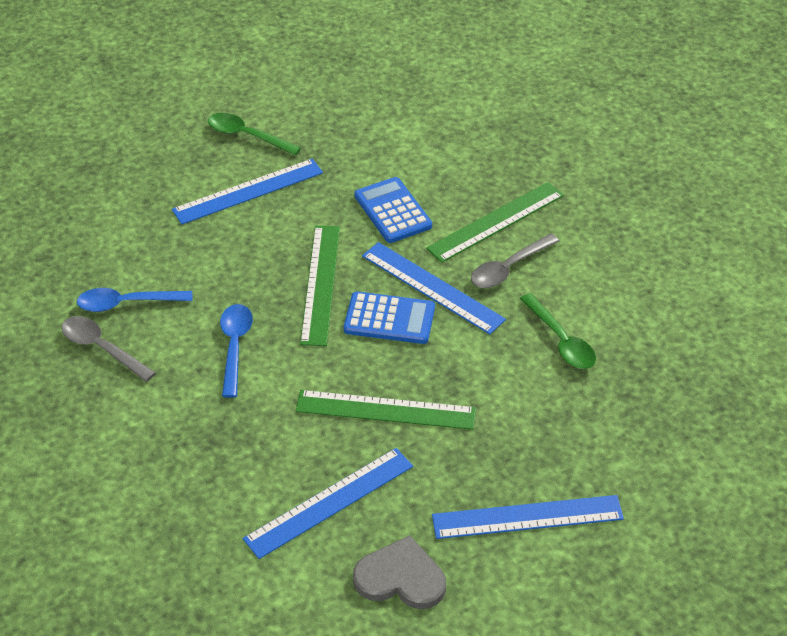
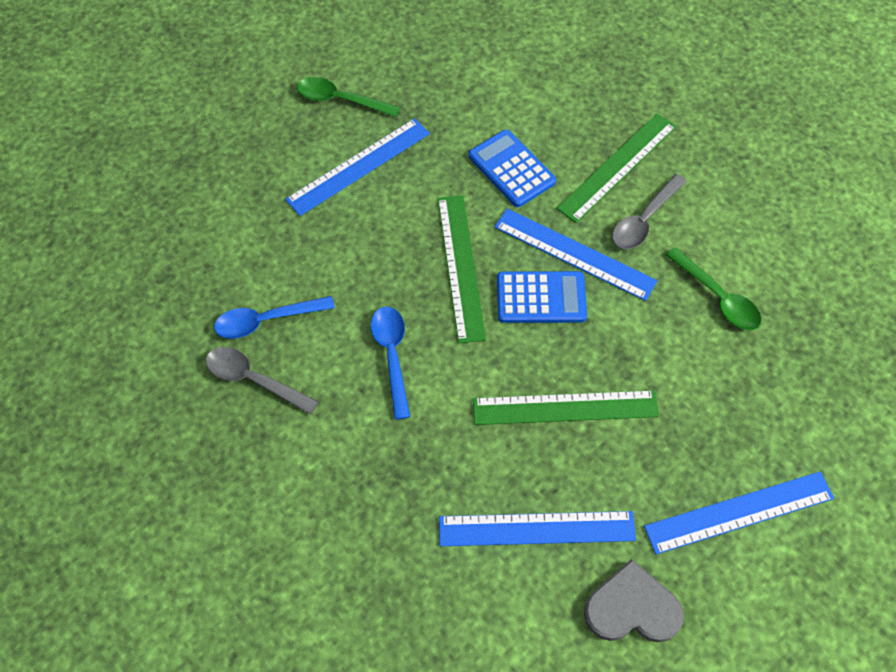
camera: 10 degrees left, 15 degrees up
blue ruler [243,448,413,559] -> blue ruler turned 45 degrees clockwise [439,511,636,546]

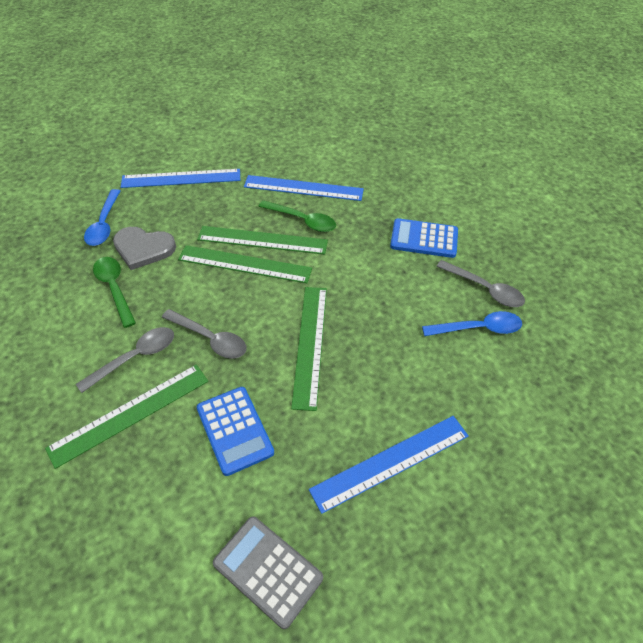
camera: 170 degrees left, 10 degrees down
green spoon [297,77,400,117] -> green spoon moved to [258,200,336,232]
blue spoon [371,307,410,420] -> blue spoon moved to [84,189,120,246]
blue ruler [494,208,657,301] -> grey spoon [162,309,247,359]
blue calculator [497,271,587,323] -> blue calculator moved to [390,218,458,258]
grey heart [584,559,684,642] -> grey heart moved to [113,227,176,270]
none -> green ruler [178,245,312,283]
none -> grey calculator [213,516,323,629]

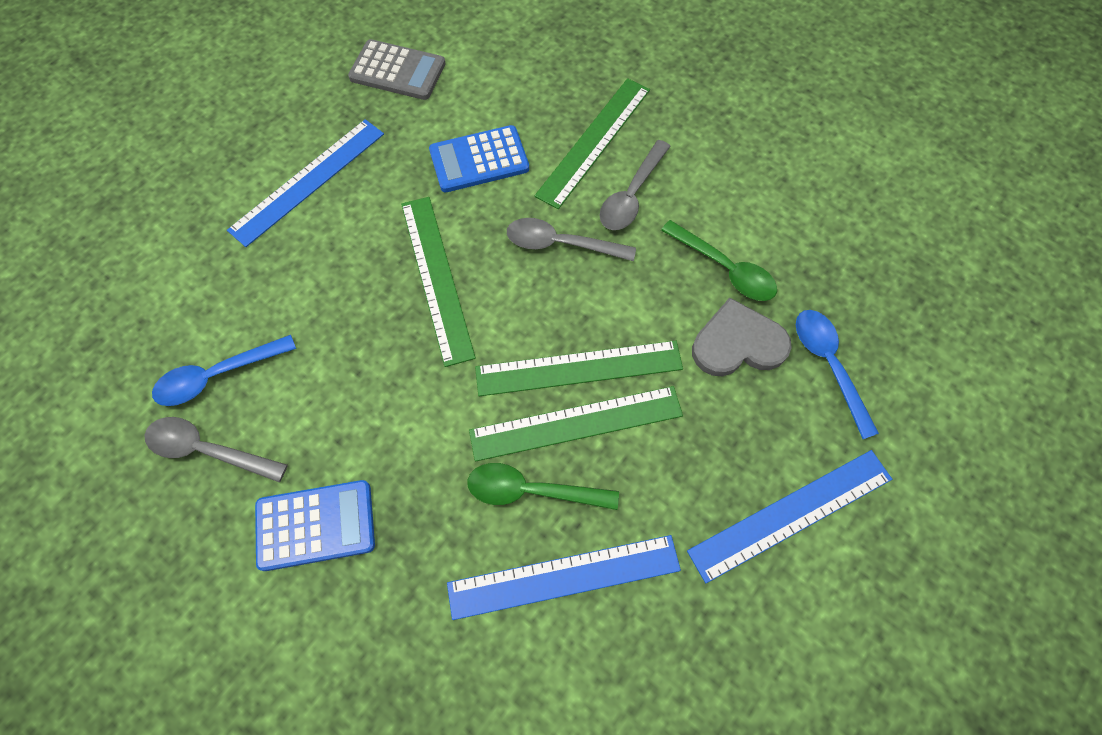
camera: 160 degrees right, 15 degrees up
blue calculator [197,387,274,476] -> blue calculator turned 60 degrees counterclockwise [429,125,529,192]

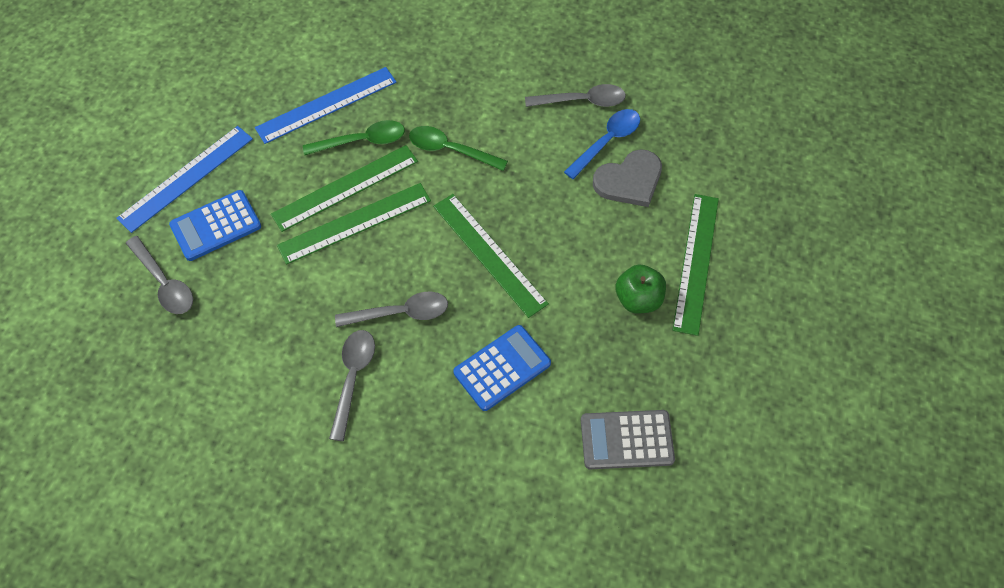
camera: 160 degrees right, 5 degrees down
blue ruler [227,119,384,247] -> green apple [615,264,666,314]
blue calculator [255,480,375,571] -> blue calculator moved to [169,190,261,261]
green ruler [535,78,650,209] -> green ruler moved to [673,194,719,336]
green spoon [661,220,777,301] -> green spoon moved to [409,126,508,171]
grey heart [692,297,792,376] -> grey heart moved to [593,149,662,207]
blue spoon [796,310,879,439] -> grey spoon [126,236,193,314]

